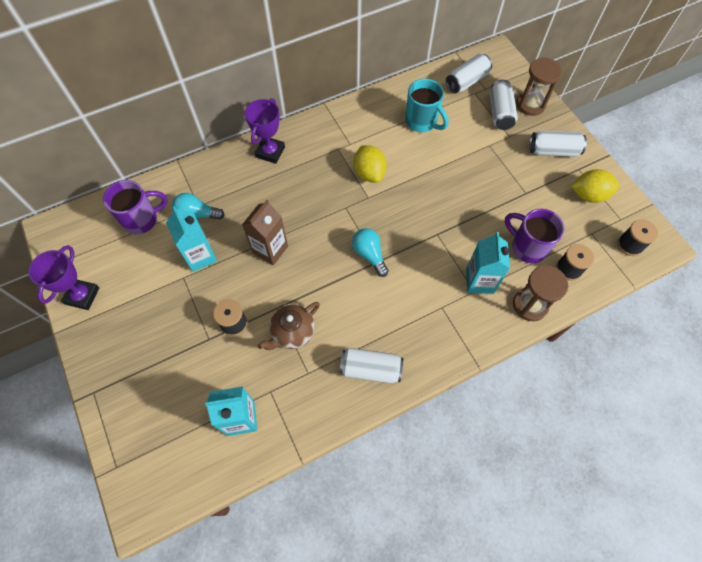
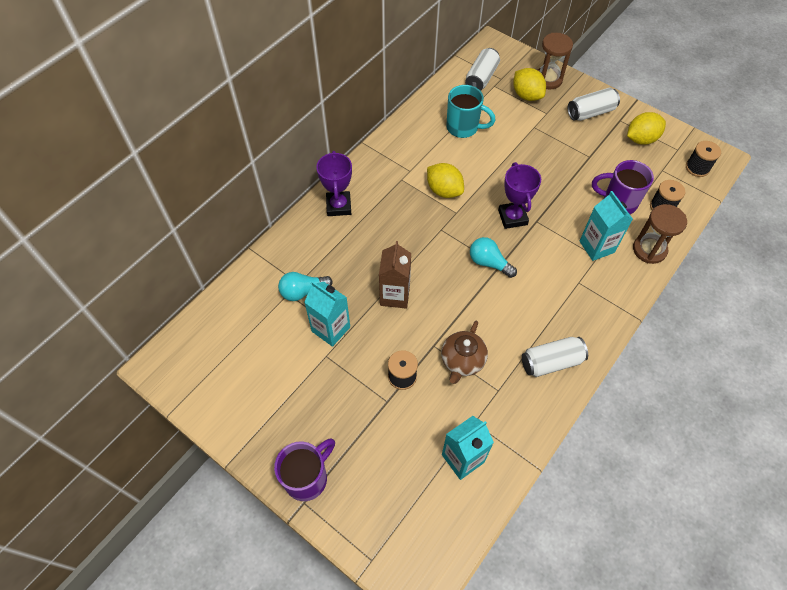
camera: 25 degrees left, 5 degrees down
purple trophy [29,245,99,310] -> purple trophy moved to [498,162,541,229]
purple mug [103,180,168,234] -> purple mug moved to [274,439,335,501]
white can [490,80,518,130] -> yellow lemon [513,68,546,101]

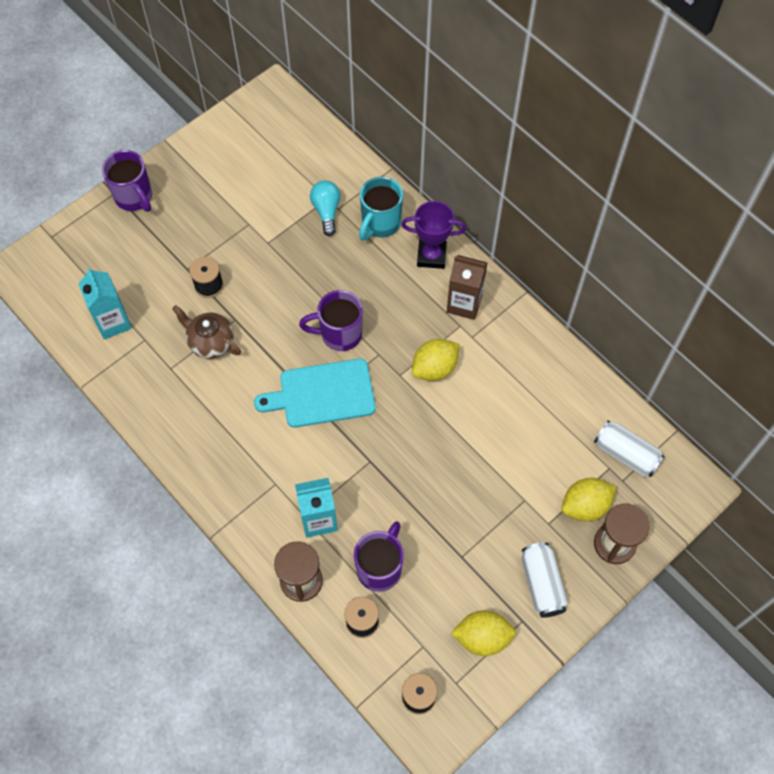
camera: 100 degrees right, 5 degrees up
turquoise carton [304,281,350,347] -> none
brown carton [379,241,411,309] -> brown carton moved to [447,255,488,320]
turquoise mug [447,85,496,138] -> turquoise mug moved to [359,177,403,240]
turquoise light bulb [470,237,517,278] -> turquoise cutting board [254,359,376,428]
purple trophy [498,162,541,229] -> none
white can [522,337,588,377] -> none
yellow lemon [627,112,666,145] -> yellow lemon turned 75 degrees counterclockwise [451,610,516,656]
none -> purple mug [299,290,363,351]

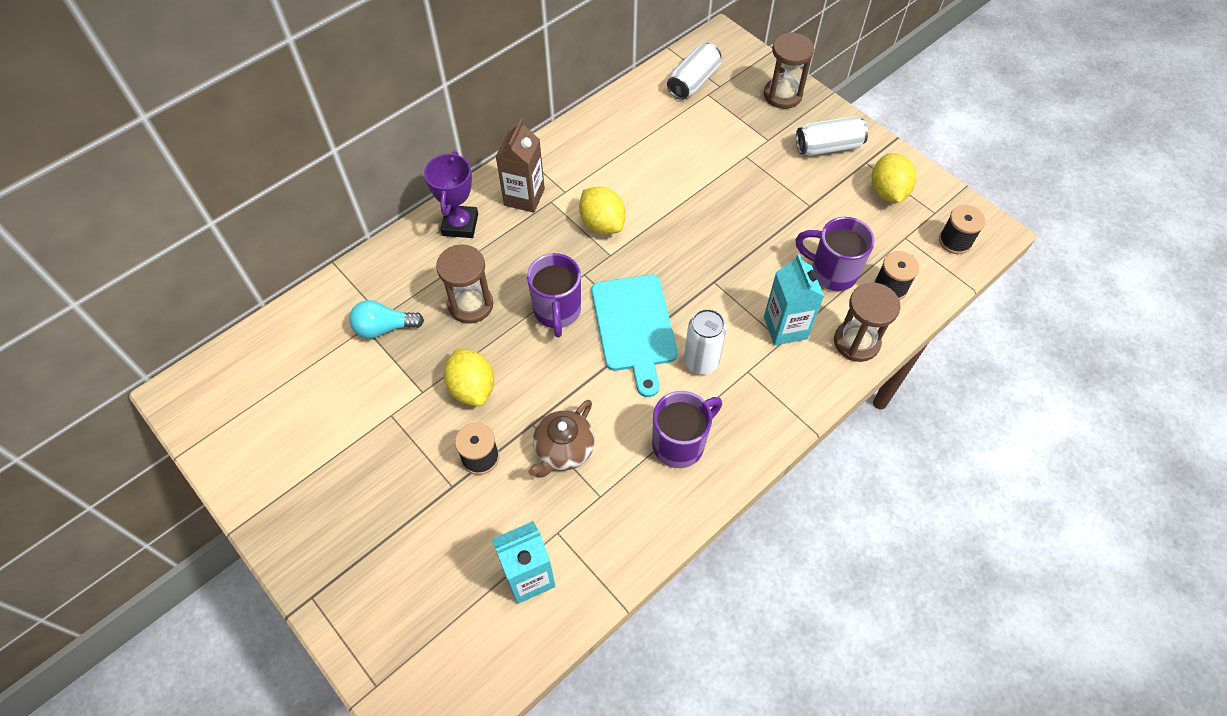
camera: 90 degrees left, 5 degrees down
purple mug [102,150,152,212] -> purple mug moved to [652,391,722,468]
turquoise mug [359,177,403,240] -> none
yellow lemon [562,478,616,521] -> yellow lemon moved to [444,348,494,406]
none -> brown hourglass [436,245,493,324]
none -> white can [684,309,727,375]

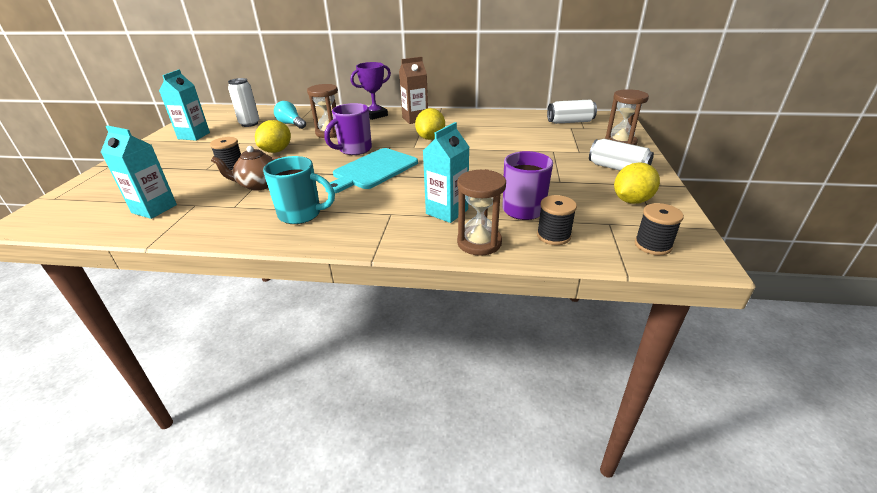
camera: 50 degrees right, 25 degrees down
purple mug [652,391,722,468] -> turquoise mug [263,156,335,224]
white can [684,309,727,375] -> white can moved to [228,78,259,127]
none -> turquoise carton [159,69,210,141]

